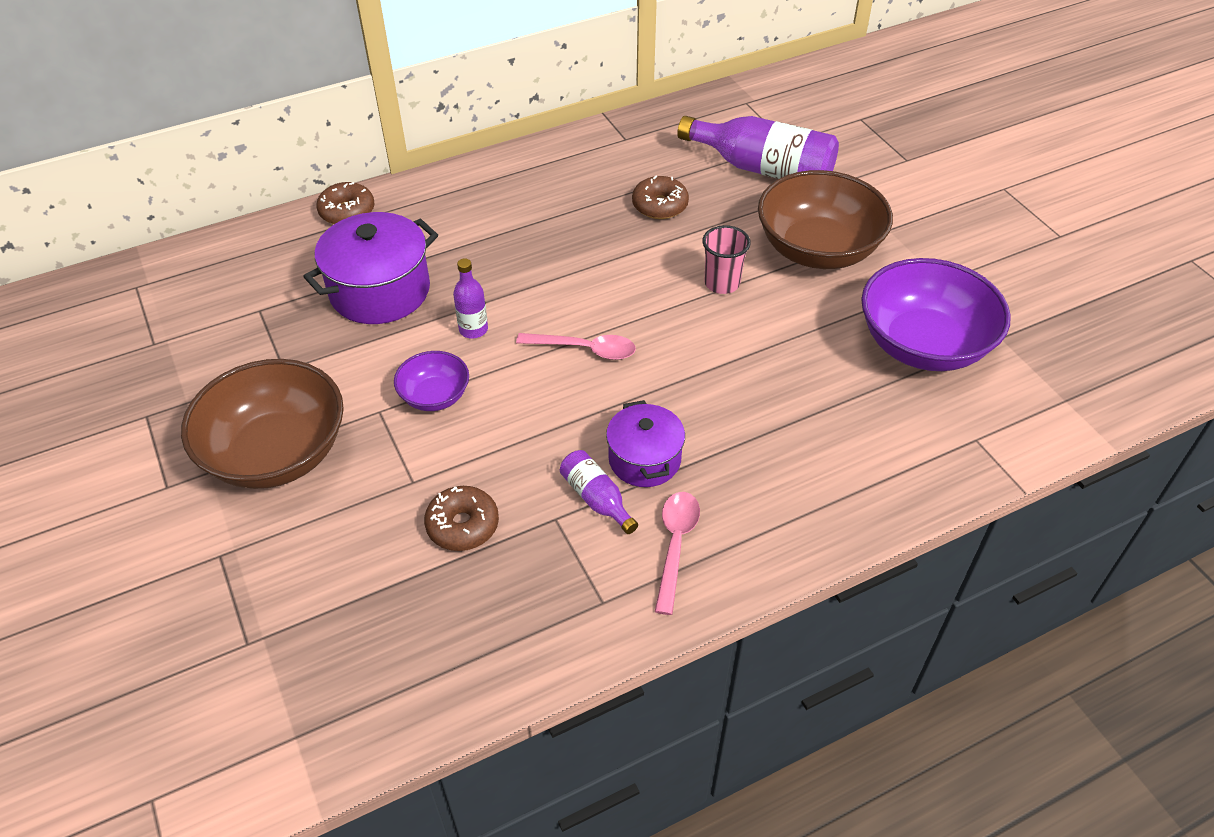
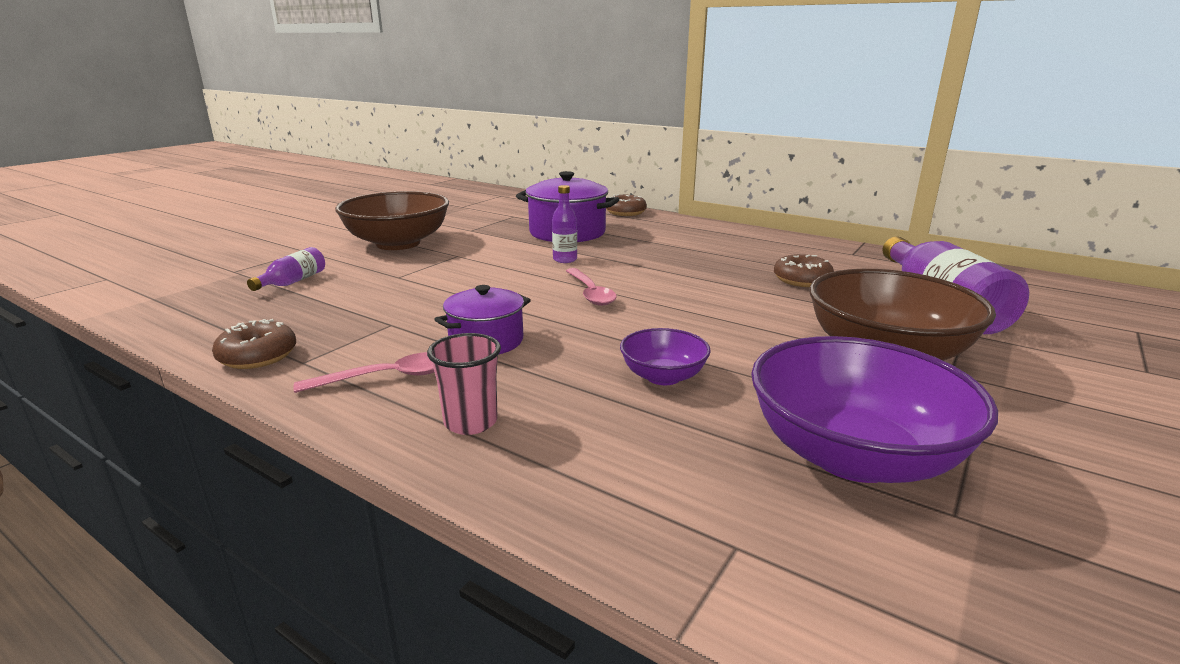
camera: 60 degrees right, 25 degrees down
purple bowl [394,351,469,411] -> purple bowl moved to [620,328,711,385]
brown donut [424,486,499,551] -> brown donut moved to [212,319,296,369]
purple bottle [560,450,638,534] -> purple bottle moved to [247,247,325,291]
pink cup [702,225,751,294] -> pink cup moved to [427,333,501,435]

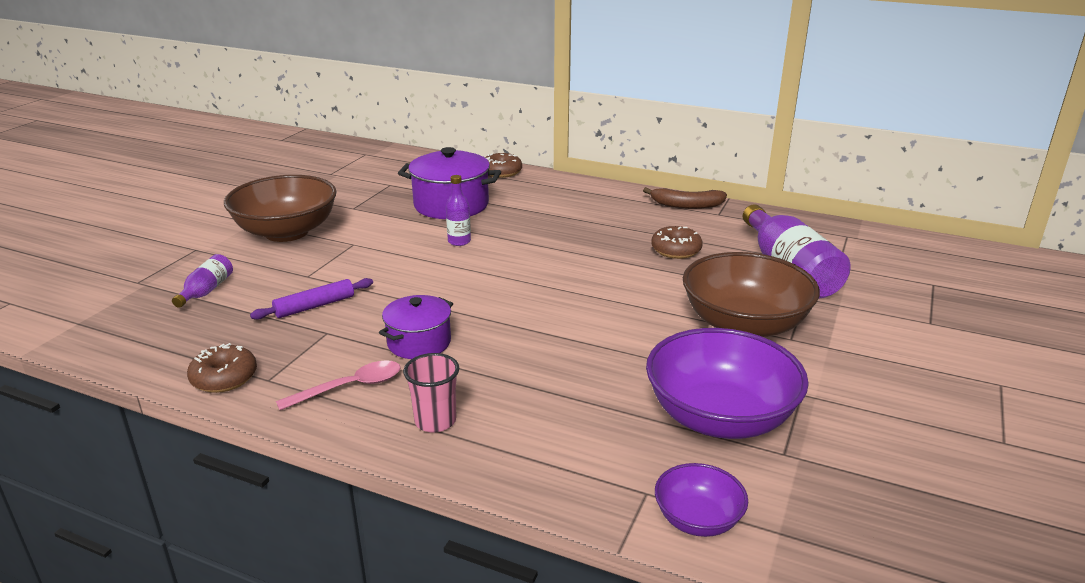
camera: 10 degrees left, 5 degrees up
pink spoon [566,268,617,306] -> none
purple bowl [620,328,711,385] -> purple bowl moved to [655,463,748,537]
none -> purple rolling pin [250,278,373,320]
none -> brown banana [643,187,727,209]

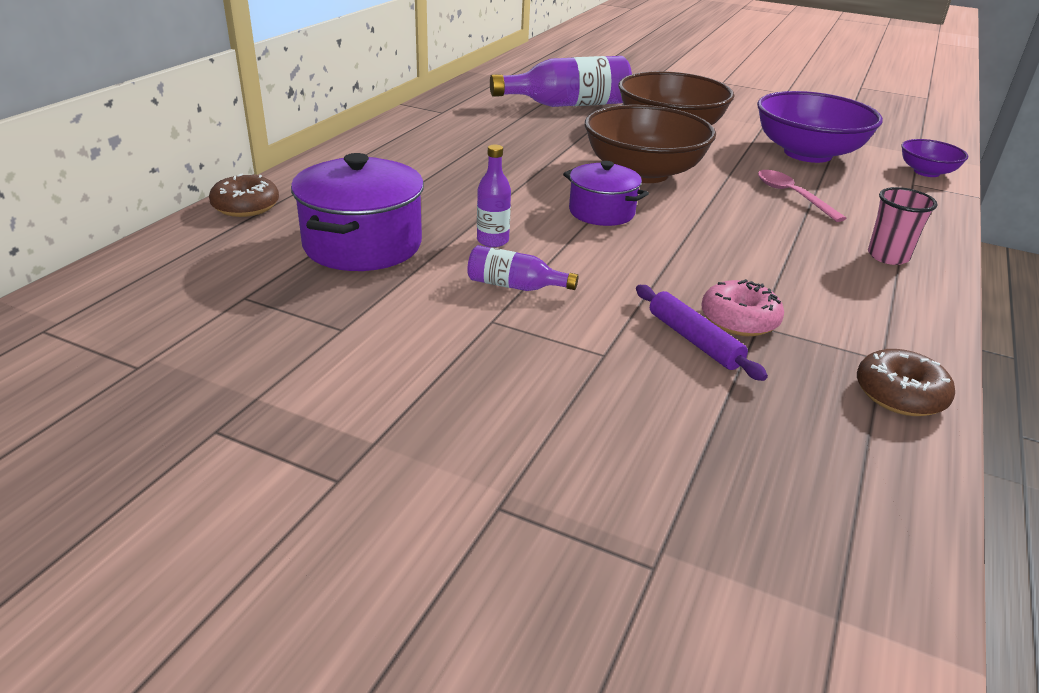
camera: 90 degrees left, 5 degrees up
purple bottle [172,254,233,308] -> purple bottle moved to [467,245,579,291]
brown bowl [224,175,337,242] -> brown bowl moved to [585,105,716,183]
pink spoon [276,360,401,410] -> pink spoon moved to [758,170,847,222]
purple pot [379,295,453,359] -> purple pot moved to [563,161,649,226]
brown banana [643,187,727,209] -> none
brown donut [651,226,703,259] -> none
none -> pink donut [701,279,784,336]

